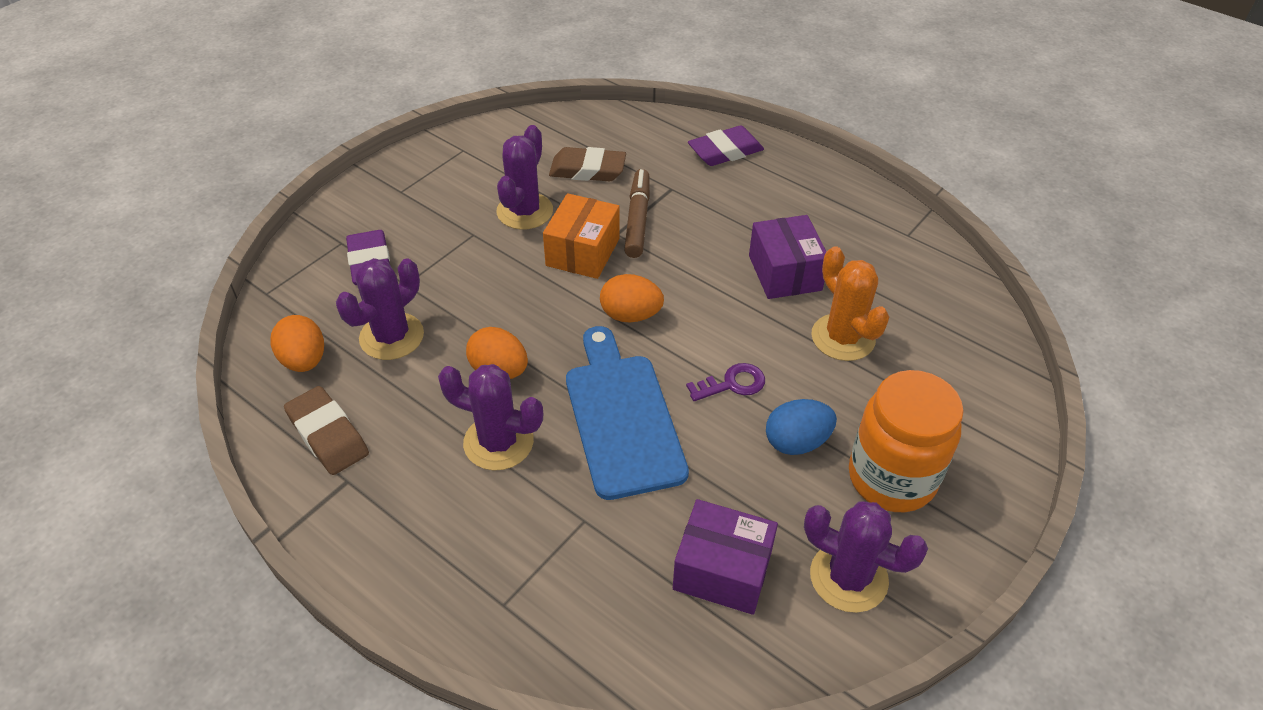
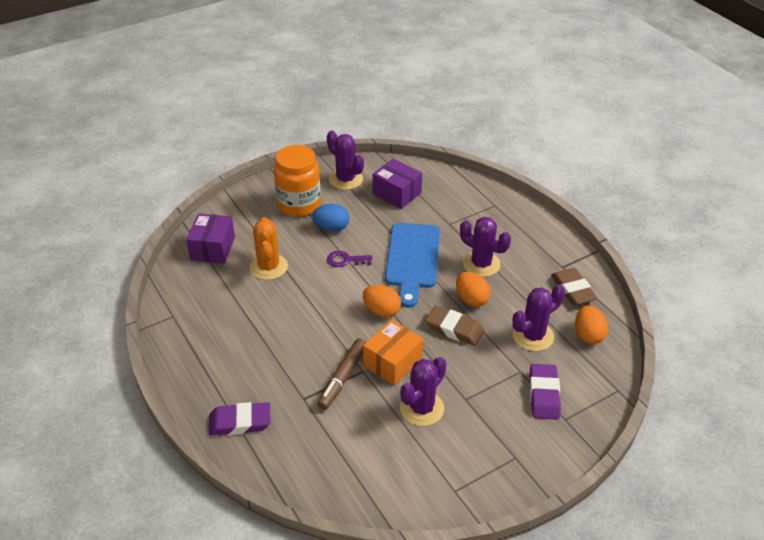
camera: 160 degrees left, 5 degrees down
brown eraser [549,147,626,181] -> brown eraser moved to [425,306,485,346]
purple box [749,215,826,299] -> purple box moved to [186,213,235,263]

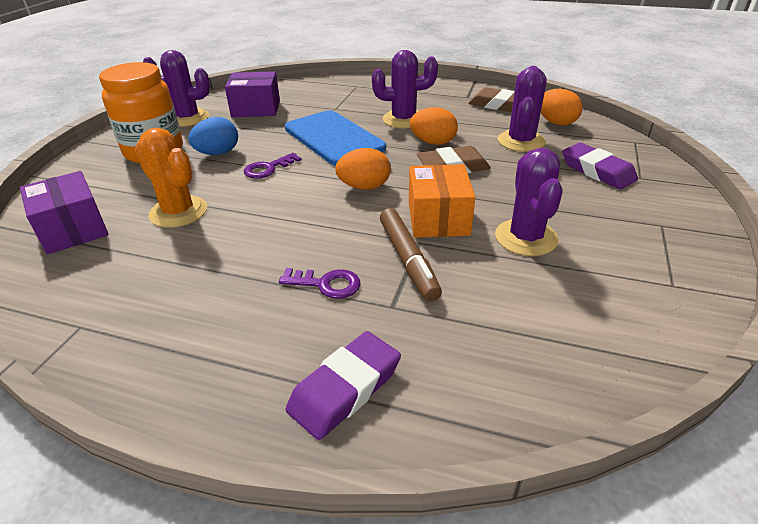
camera: 40 degrees left, 5 degrees down
none -> purple key [279,268,360,299]

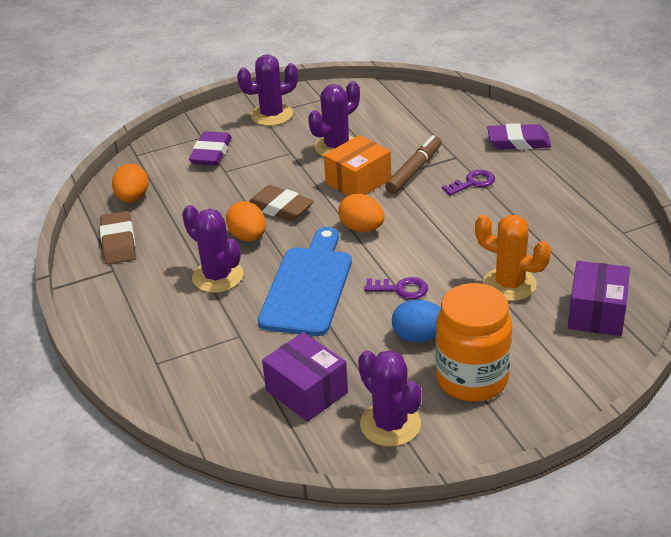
camera: 130 degrees left, 0 degrees up
orange cactus [135,128,207,228] -> orange cactus turned 60 degrees counterclockwise [475,215,551,301]
purple key [279,268,360,299] -> purple key turned 90 degrees clockwise [442,170,495,196]
purple cactus [498,66,547,152] -> purple cactus moved to [237,54,298,126]

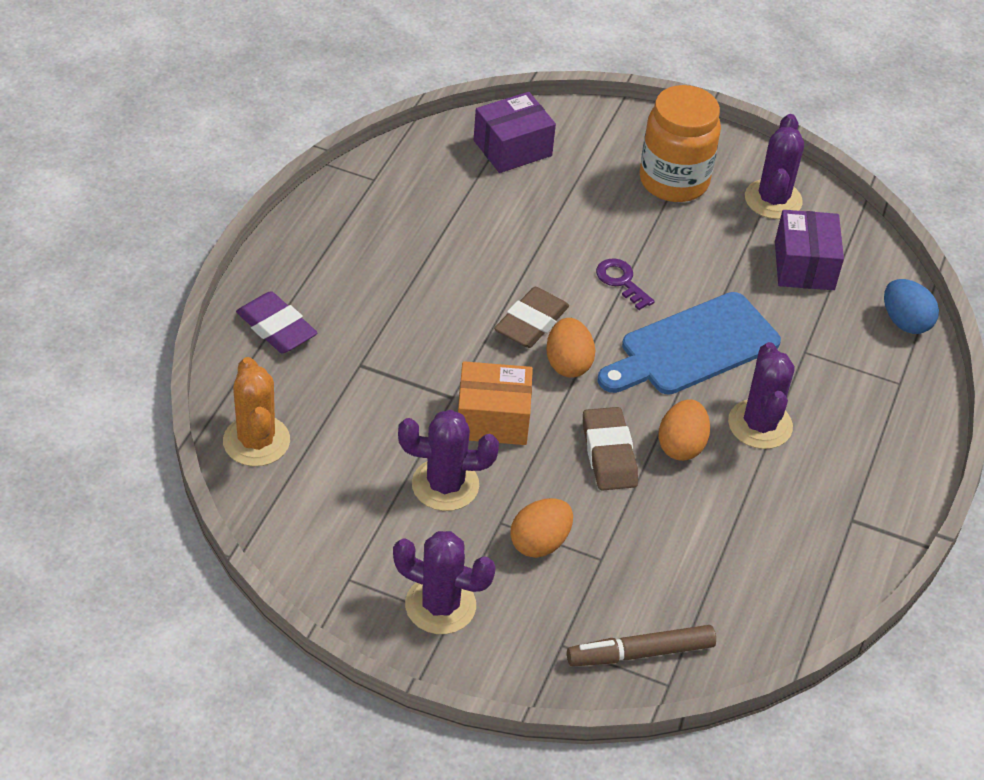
camera: 140 degrees left, 10 degrees up
brown eraser [100,211,136,264] -> brown eraser moved to [494,287,569,348]
orange egg [112,164,149,202] -> orange egg moved to [510,498,573,558]
purple eraser [189,131,232,166] -> none
brown marker [385,135,442,194] -> brown marker moved to [567,625,716,666]
blue egg [392,300,441,342] -> blue egg moved to [884,279,939,334]
purple key [442,170,495,196] -> none
orange cactus [475,215,551,301] -> orange cactus moved to [223,357,290,466]

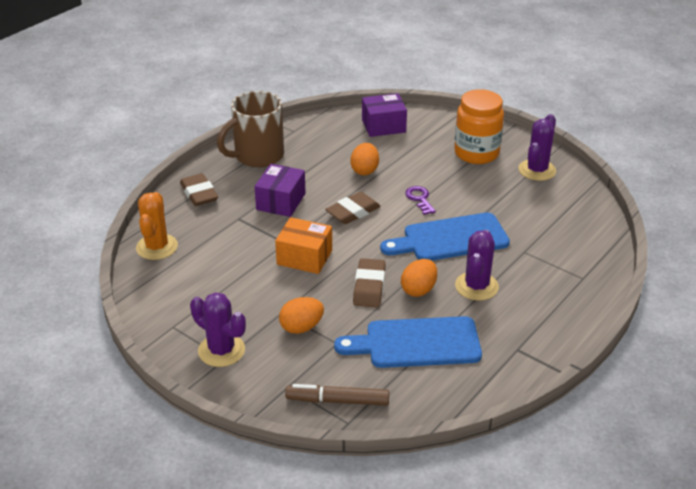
camera: 20 degrees right, 10 degrees down
purple eraser [236,291,318,353] -> brown eraser [180,173,218,206]
purple cactus [398,410,499,511] -> none
orange egg [546,318,595,378] -> orange egg moved to [350,143,379,175]
purple box [775,210,844,290] -> purple box moved to [255,164,305,217]
blue egg [884,279,939,334] -> none
none -> brown mug [217,91,284,168]
none -> blue cutting board [334,316,482,368]

